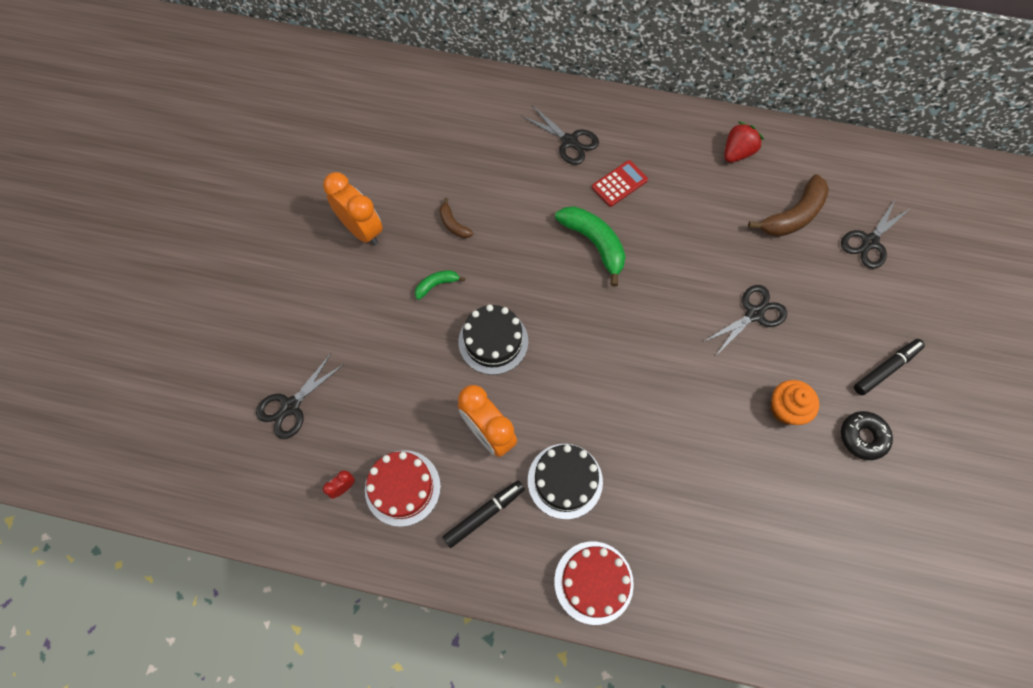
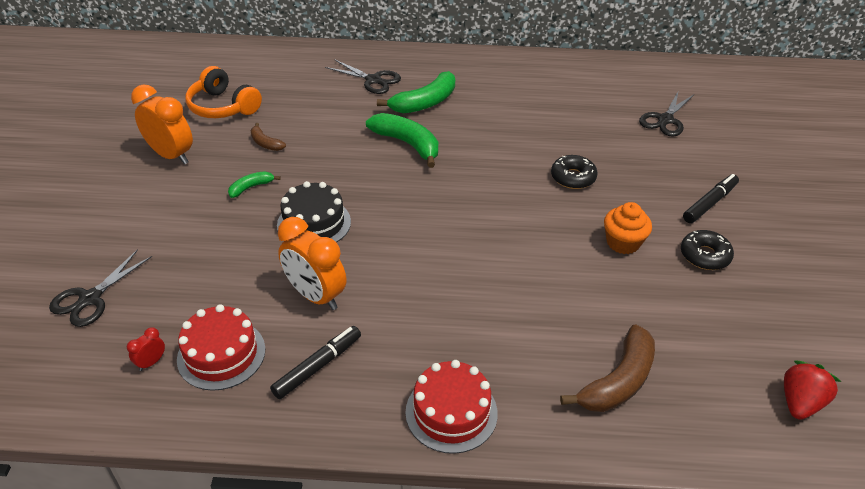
camera: 10 degrees left, 25 degrees down
black cake [528,444,603,519] -> none
red calculator [592,160,648,207] -> green banana [377,71,455,114]
black scissors [703,285,787,354] -> black donut [551,155,598,189]
red strawberry [724,121,764,163] -> red strawberry moved to [784,361,841,420]
brown banana [748,174,829,237] -> brown banana moved to [560,324,655,412]
none -> orange headphones [185,66,262,118]

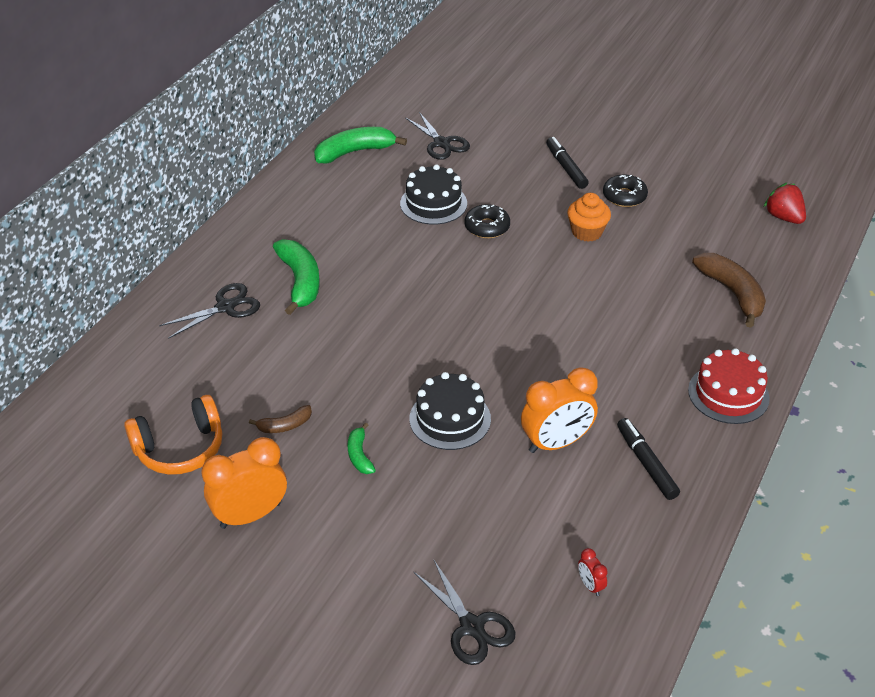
camera: 65 degrees left, 0 degrees up
red cake [177,304,265,391] -> none
green banana [366,113,438,168] -> green banana moved to [314,127,407,164]
none -> black cake [400,164,467,225]

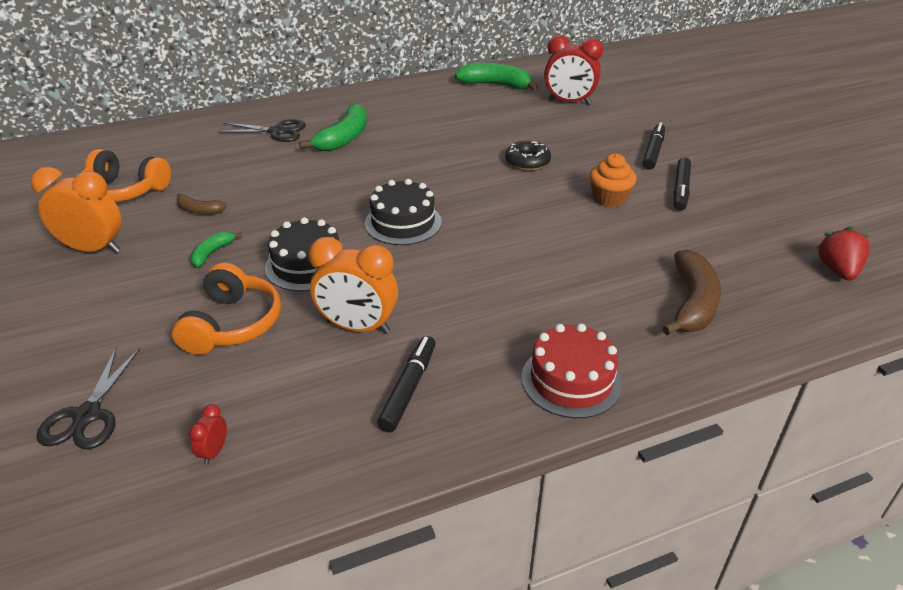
camera: 40 degrees right, 5 degrees down
black cake [400,164,467,225] -> black cake moved to [365,179,442,245]
black scissors [405,112,470,160] -> red clock [544,35,603,105]
black donut [603,174,648,207] -> black marker [674,157,691,211]
none -> orange headphones [172,263,281,355]

